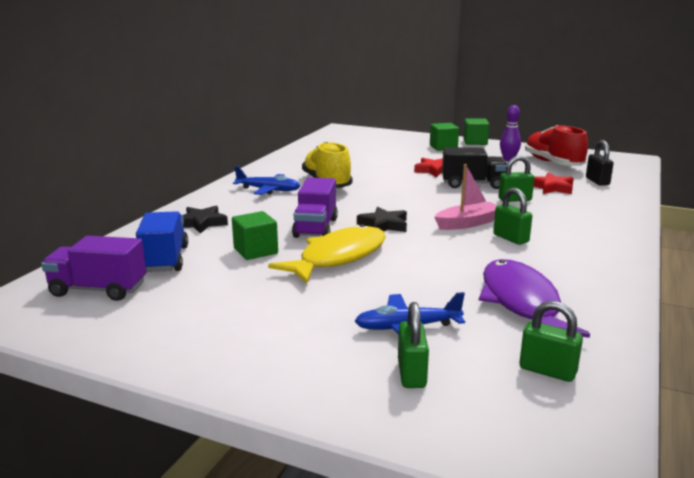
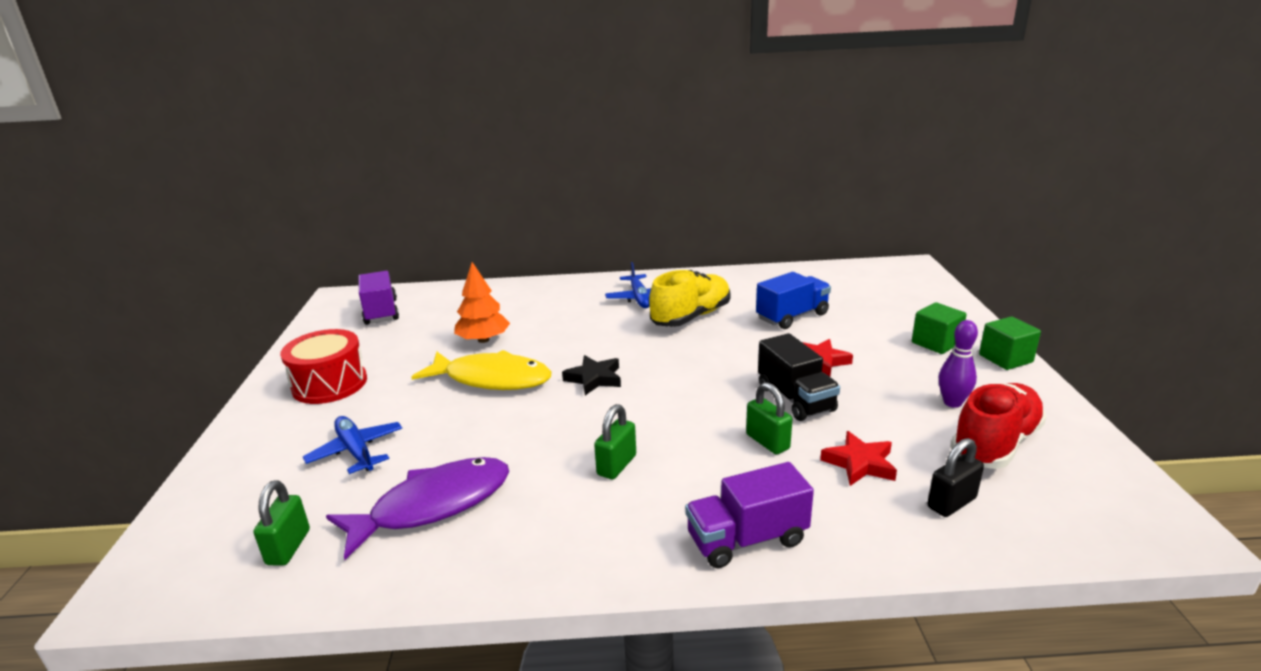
camera: 65 degrees right, 5 degrees up
blue truck [136,211,188,272] -> blue truck moved to [756,272,831,329]
black star [183,206,228,234] -> none
green cube [232,211,278,260] -> orange tree [454,262,510,343]
purple truck [292,177,338,238] -> purple truck moved to [685,462,814,568]
green padlock [398,302,429,388] -> none
pink boat [434,164,498,230] -> none
none -> red drum [280,329,367,404]

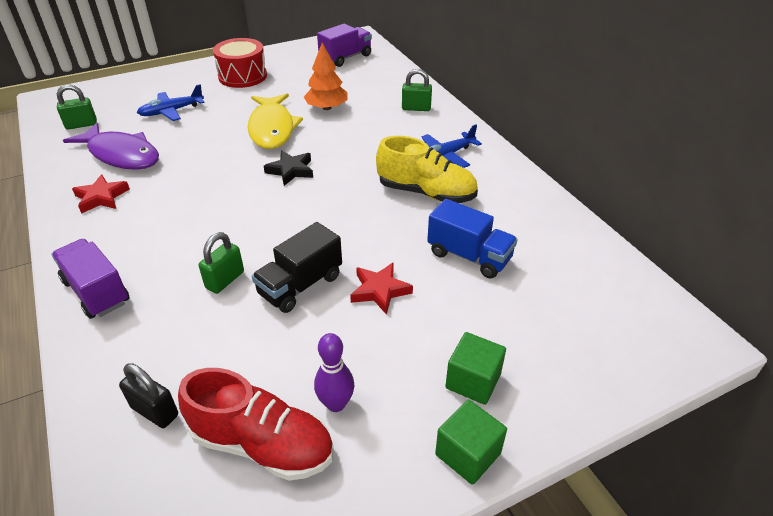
camera: 65 degrees right, 15 degrees up
blue plane [303,416,402,474] -> blue plane turned 150 degrees counterclockwise [137,84,204,121]
green padlock [594,404,636,479] -> green padlock moved to [402,69,432,111]
red star [820,431,897,486] -> red star moved to [72,174,130,214]

